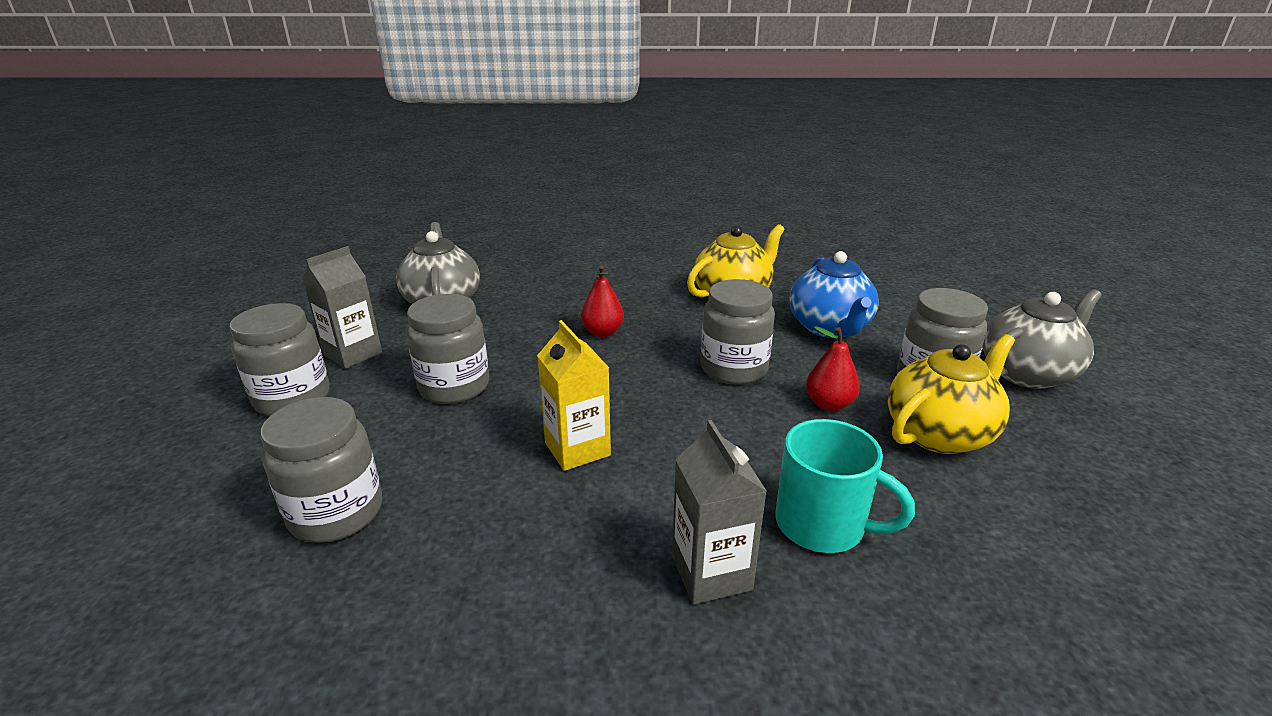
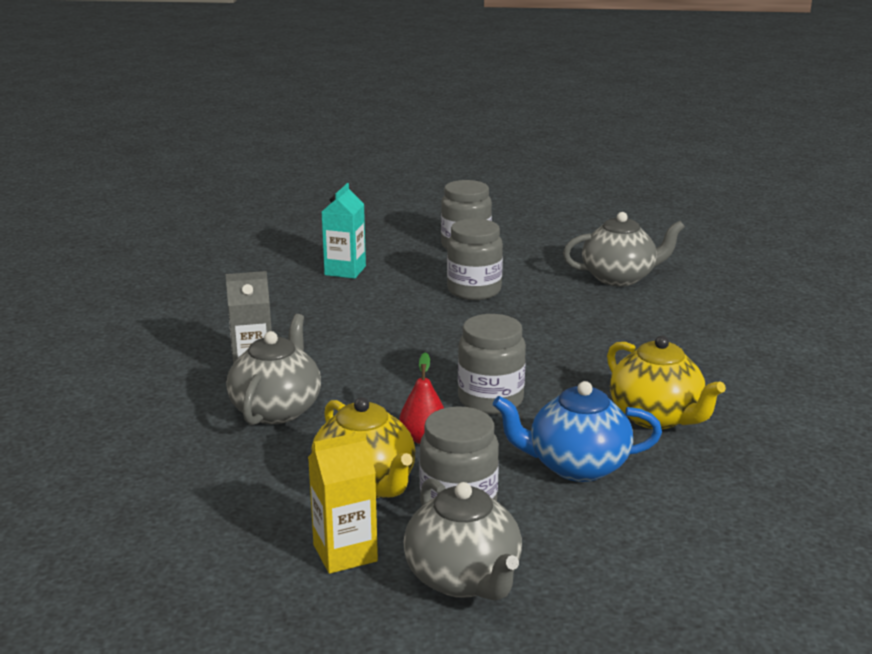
camera: 95 degrees right, 5 degrees down
grey jar [260,397,382,543] -> turquoise carton [322,183,366,279]
grey carton [302,246,382,369] -> none
yellow carton [537,320,611,471] -> yellow carton moved to [308,431,378,574]
red pear [581,265,624,337] -> none
turquoise mug [776,419,915,553] -> grey teapot [227,314,321,425]

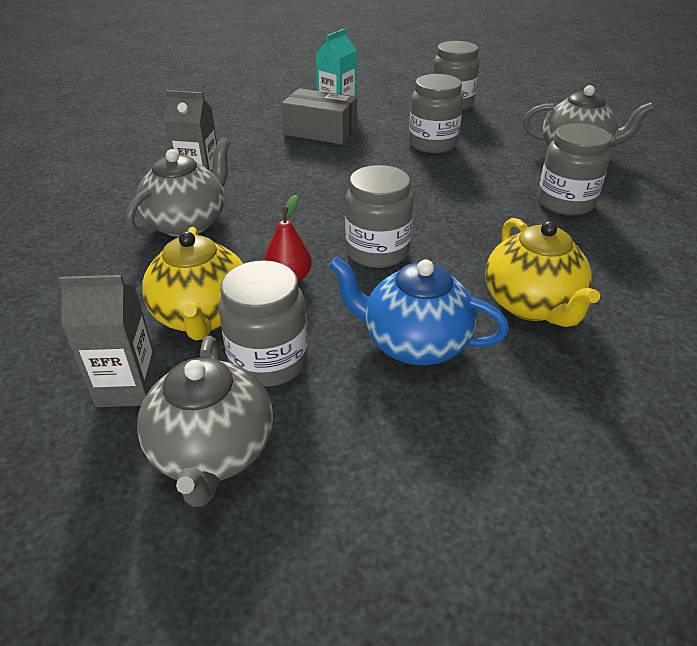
camera: 20 degrees right, 15 degrees up
yellow carton [308,431,378,574] -> grey carton [59,275,159,407]
none -> grey box [282,88,357,144]
none -> grey jar [538,123,612,215]

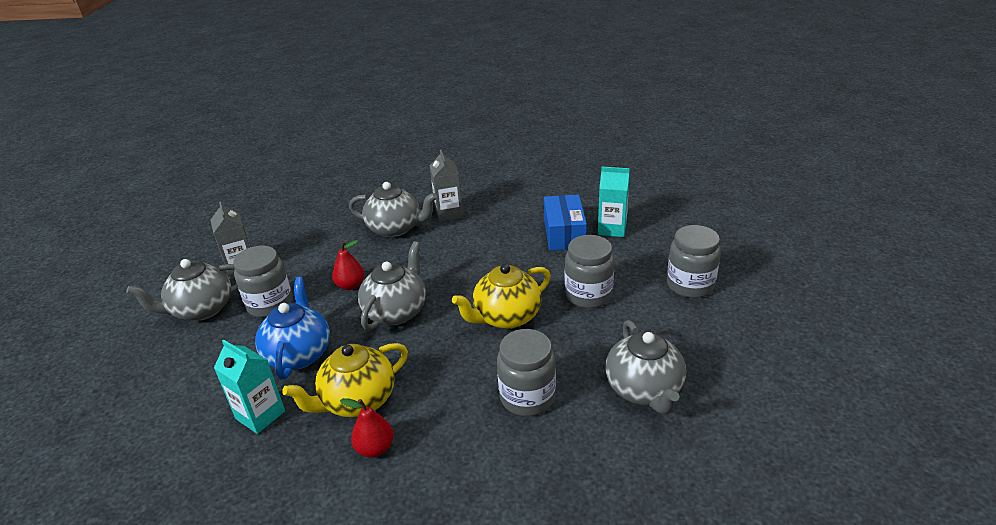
camera: 70 degrees right, 5 degrees down
yellow teapot [142,227,243,340] -> yellow teapot moved to [452,264,551,329]
grey box [282,88,357,144] -> blue box [544,194,587,251]
grey jar [345,165,414,268] -> grey teapot [358,241,426,331]
none -> turquoise carton [214,340,285,434]
none -> red pear [340,398,394,458]

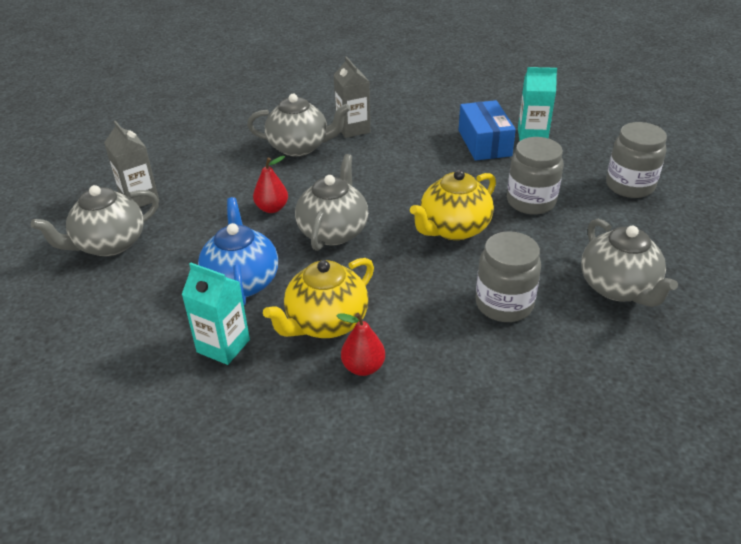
camera: 10 degrees left, 5 degrees up
grey jar [233,246,293,317] -> none

